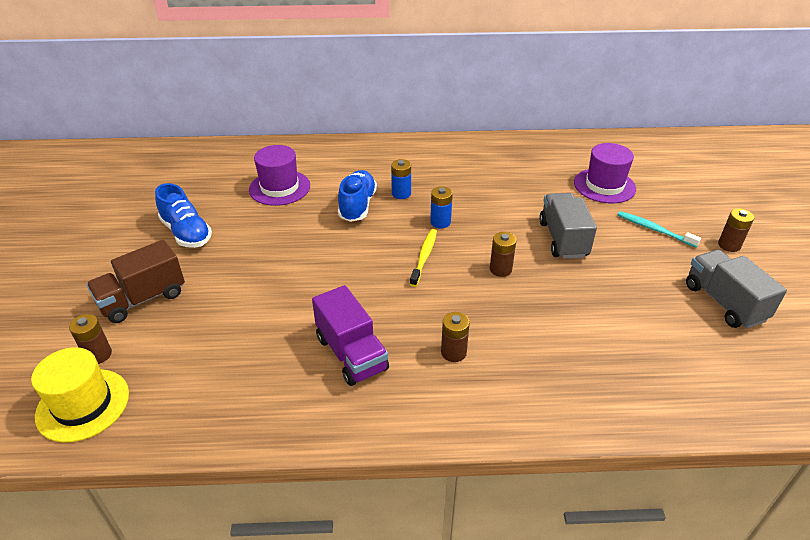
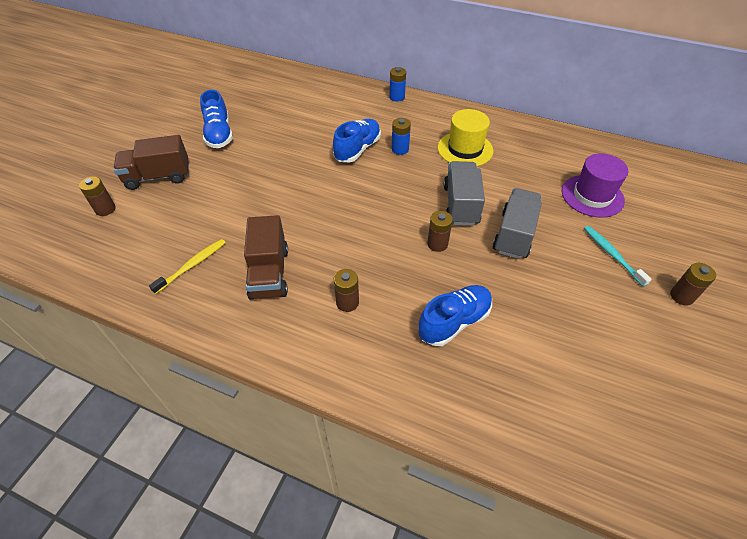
camera: 25 degrees right, 10 degrees up
yellow hat [31,347,129,443] -> yellow hat moved to [438,109,493,166]
purple hat [249,145,310,206] -> none
purple truck [312,285,389,386] -> brown truck [244,215,288,300]
yellow toothbrush [410,229,437,287] -> yellow toothbrush moved to [149,239,226,294]
blue battery [430,186,453,228] -> blue battery moved to [389,67,406,102]
grey truck [686,250,787,329] -> grey truck moved to [444,161,485,226]
none -> blue shoe [418,285,492,346]

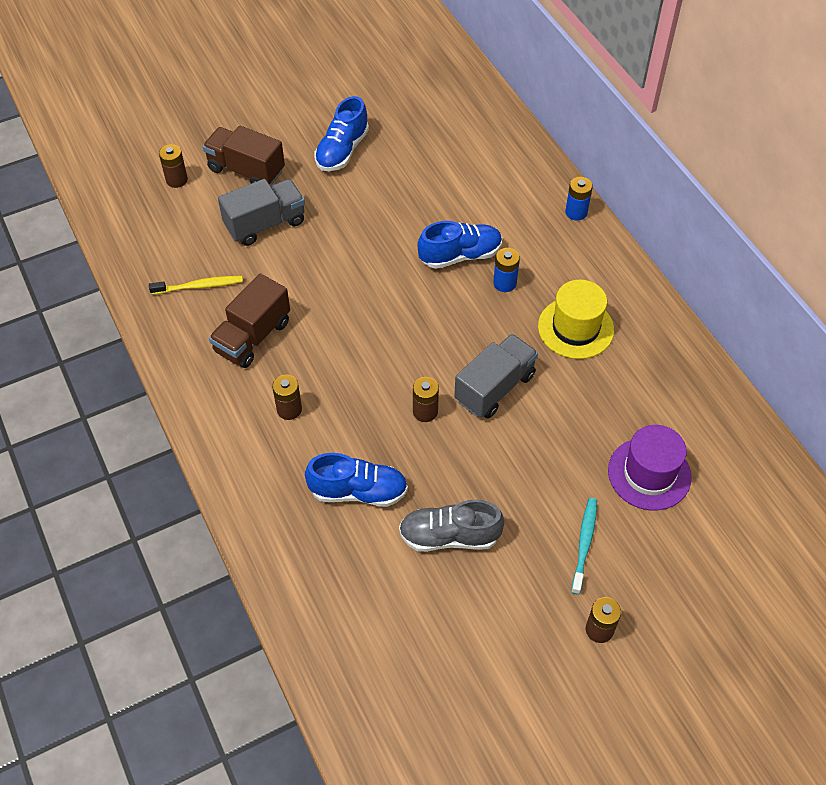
camera: 40 degrees right, 5 degrees up
grey truck [492,188,542,259] -> grey truck moved to [218,179,305,246]
none -> grey shoe [399,499,505,552]

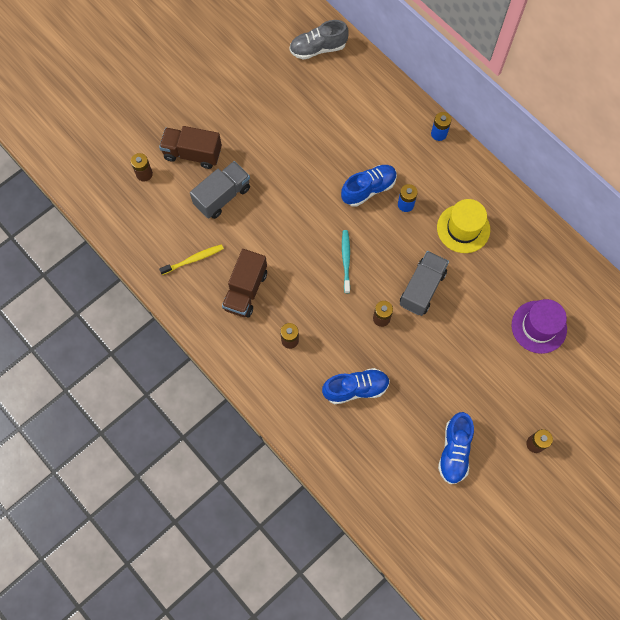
camera: 15 degrees left, 15 degrees up
blue shoe [315,96,369,171] -> blue shoe moved to [438,412,474,484]
grey shoe [399,499,505,552] -> grey shoe moved to [289,20,349,60]
turquoise toothbrush [571,498,597,595] -> turquoise toothbrush moved to [342,230,350,293]

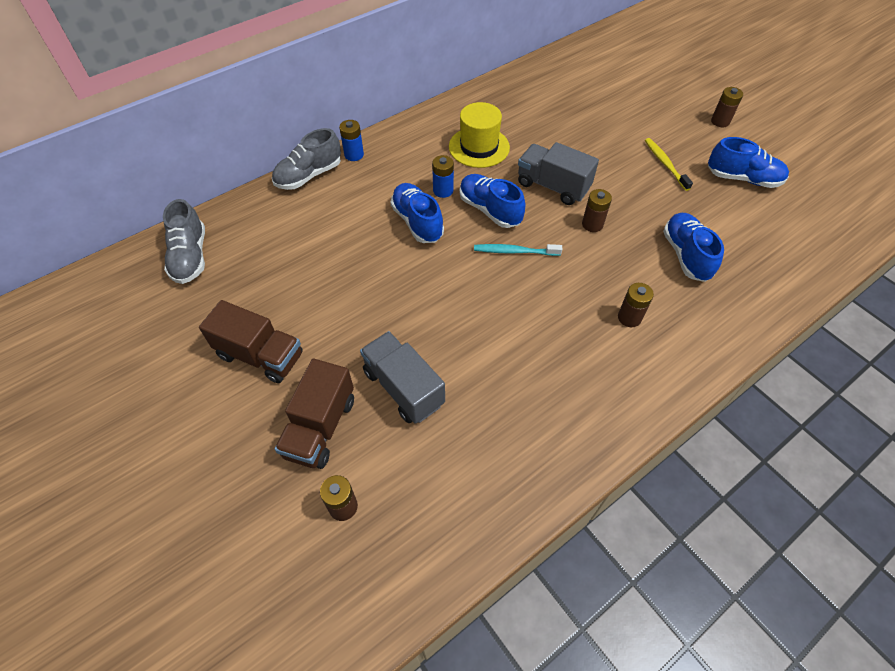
camera: 85 degrees left, 15 degrees down
yellow toothbrush [159,244,224,275] -> yellow toothbrush moved to [645,138,693,191]
brown truck [222,249,267,318] -> brown truck moved to [199,300,303,383]
purple hat [512,299,567,354] -> none
none -> grey shoe [272,128,341,190]
none -> blue shoe [460,174,526,228]

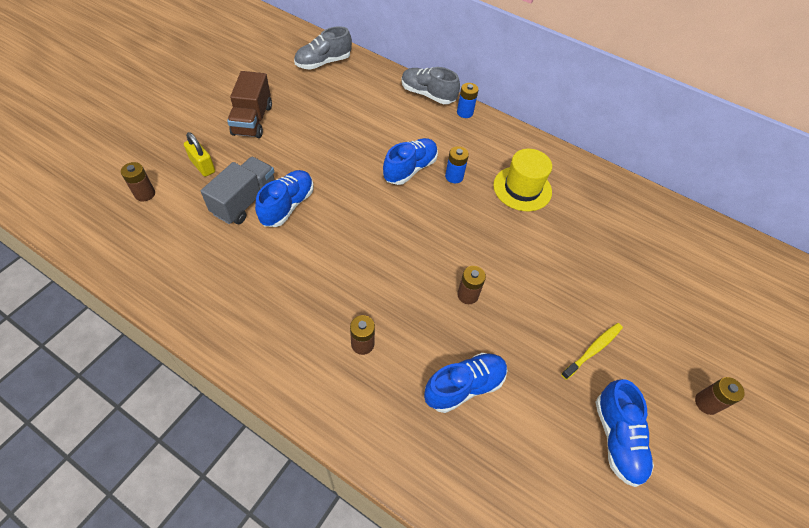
camera: 65 degrees right, 0 degrees up
brown truck [275,359,354,469] -> yellow padlock [184,132,215,177]
blue shoe [460,174,526,228] -> blue shoe moved to [255,170,314,227]
turquoise toothbrush [474,244,562,256] -> none
grey truck [518,142,599,205] -> none

